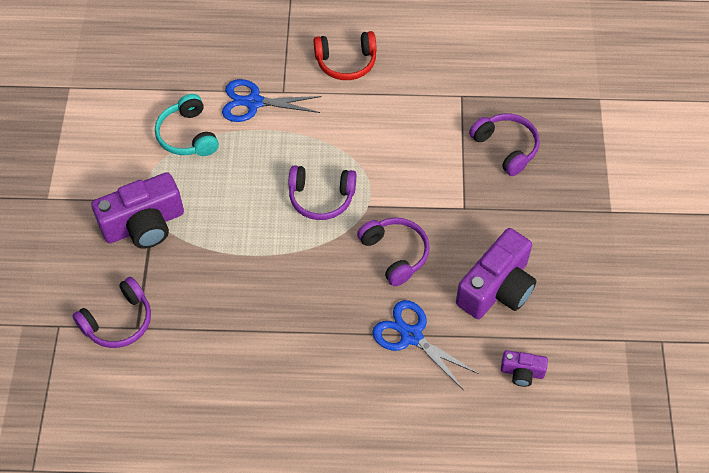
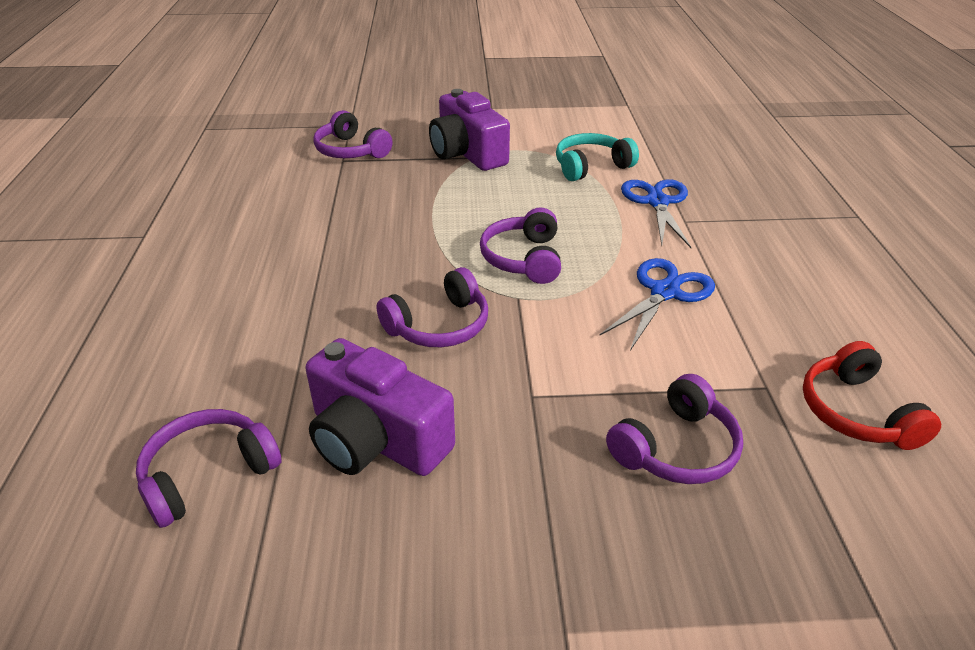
camera: 85 degrees right, 20 degrees down
red headphones [314,31,377,80] -> red headphones moved to [803,341,941,450]
blue scissors [372,300,479,389] -> blue scissors moved to [599,258,715,351]
purple camera [501,350,548,387] -> purple headphones [136,409,282,528]

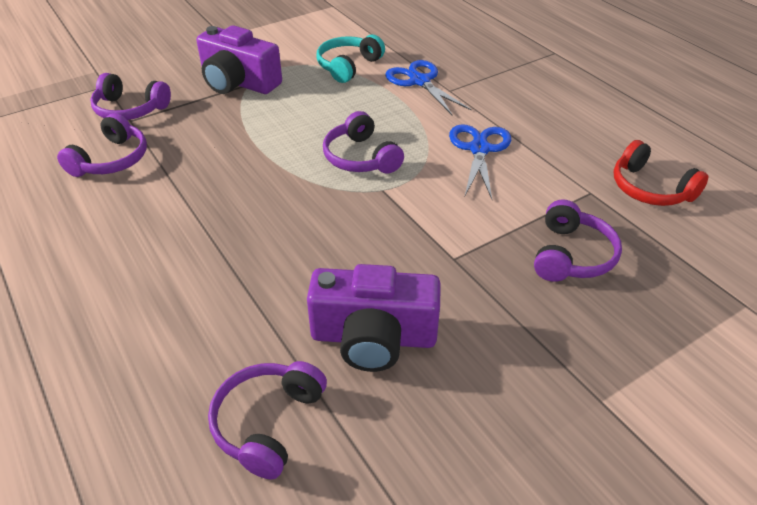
camera: 30 degrees left, 5 degrees up
purple headphones [376,267,488,347] -> purple headphones moved to [57,113,147,177]

